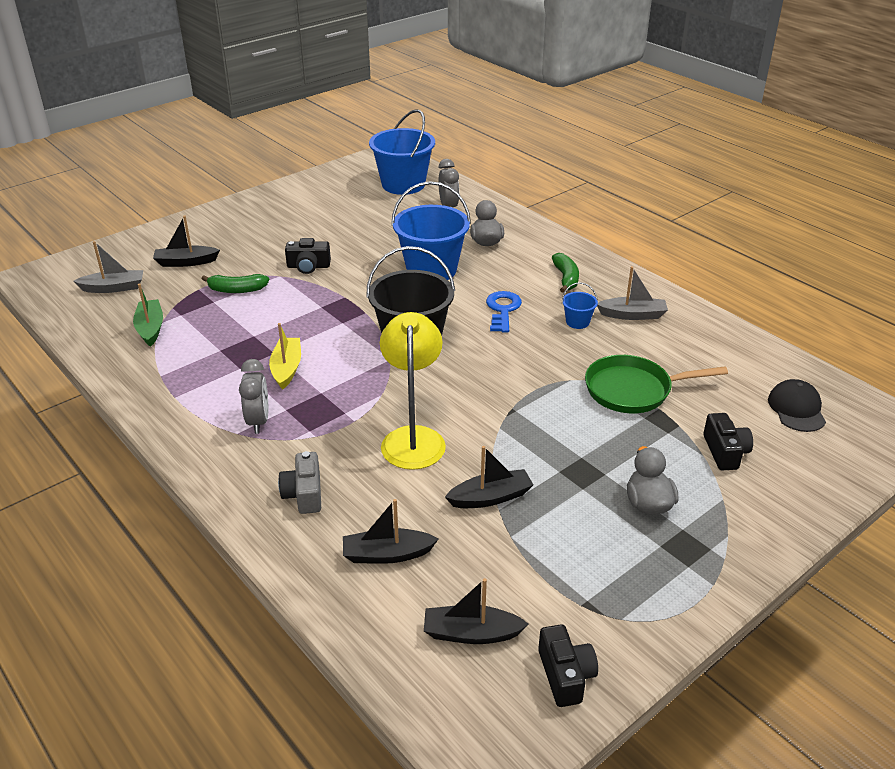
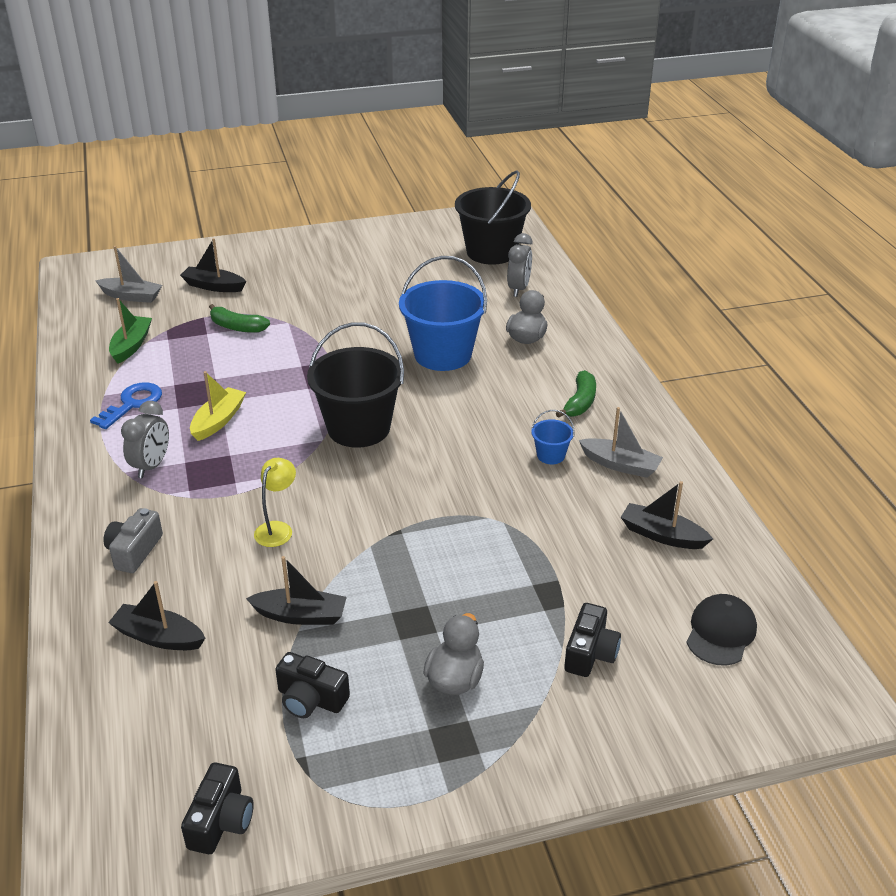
camera: 25 degrees right, 0 degrees up
black camera [285,238,331,274] -> black camera moved to [275,652,350,718]
blue bucket [369,109,435,195] -> black bucket [455,170,531,265]
yellow lamp [380,312,446,470] -> yellow lamp [254,458,296,547], size x0.54
black boat [424,578,529,644] -> black boat moved to [621,481,713,549]
blue key [486,291,522,332] -> blue key moved to [90,382,162,429]
green pan [585,355,728,413] -> none

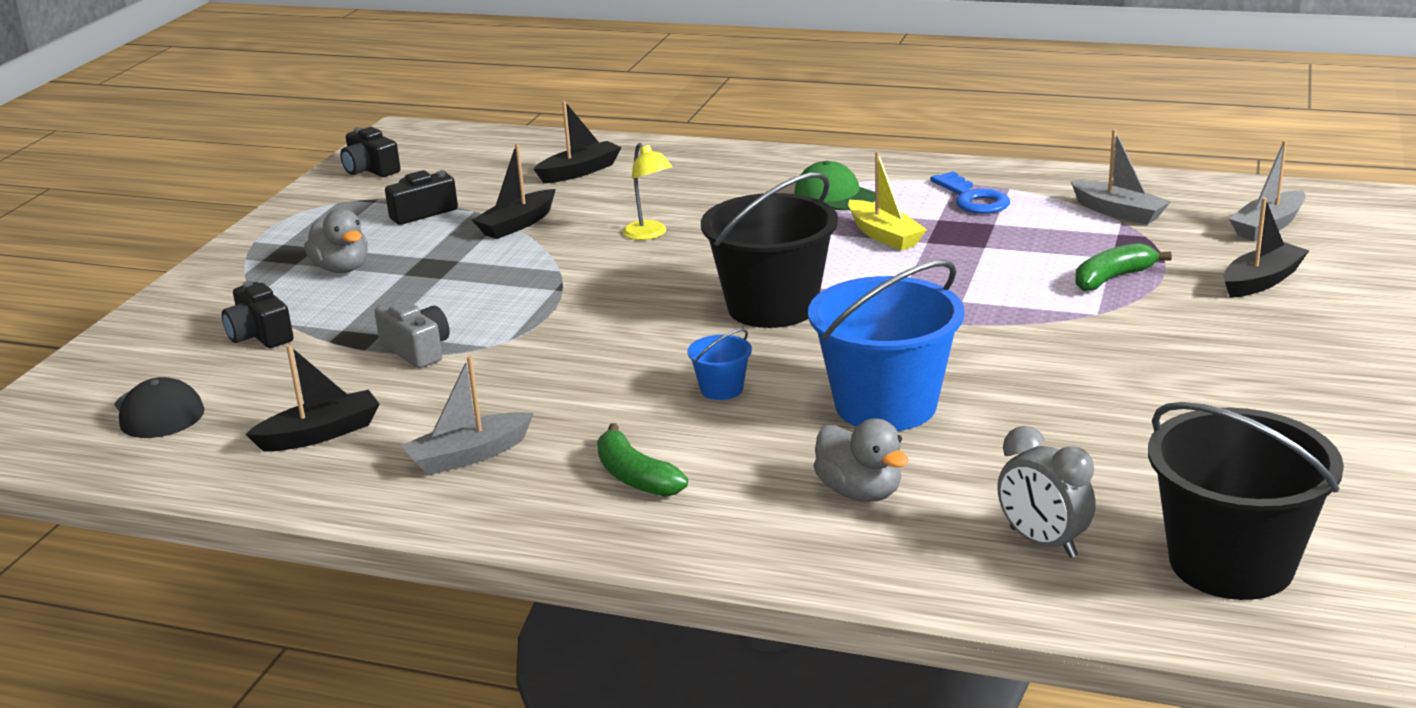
camera: 125 degrees right, 10 degrees down
grey camera [104,508,163,573] -> grey camera moved to [374,300,450,368]
green boat [109,298,152,364] -> grey boat [1071,129,1171,225]
grey clock [121,401,169,478] -> green cap [794,161,875,210]
blue bucket [531,410,575,464] -> blue bucket moved to [688,329,752,400]

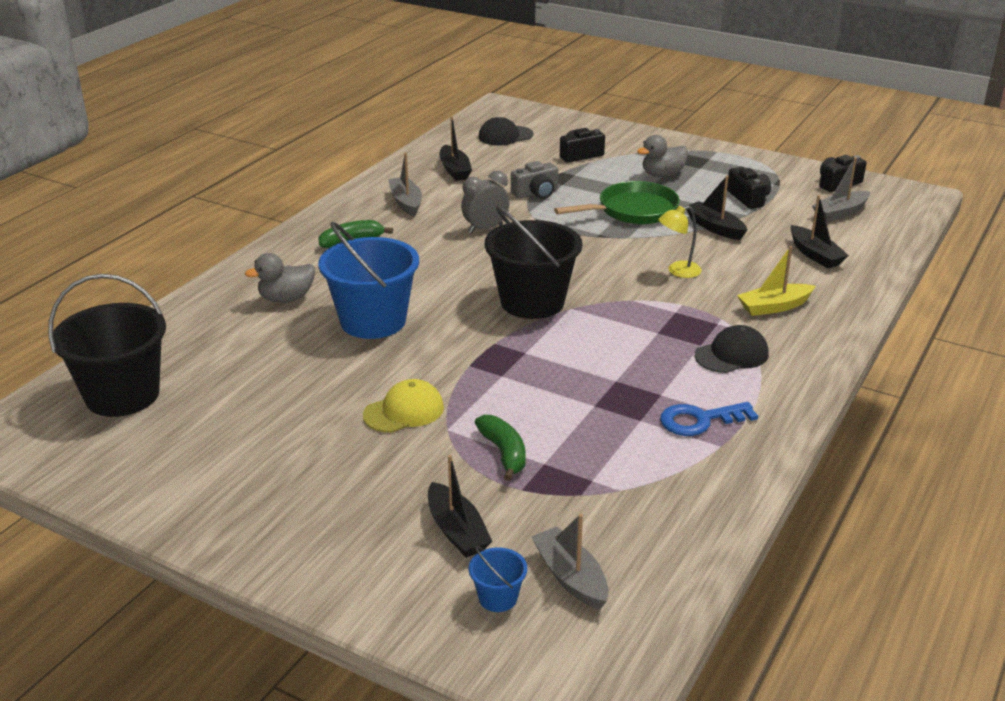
camera: 100 degrees right, 5 degrees up
blue bucket [688,329,752,400] -> blue bucket moved to [469,546,527,612]
green cap [794,161,875,210] -> black cap [695,325,769,373]
yellow boat [848,151,927,250] -> yellow boat moved to [737,246,815,316]
grey clock [997,426,1096,558] -> grey clock moved to [461,171,510,233]
grey boat [1071,129,1171,225] -> grey boat moved to [812,157,870,222]
none -> yellow cap [363,379,444,433]
none -> green pan [554,181,680,224]

